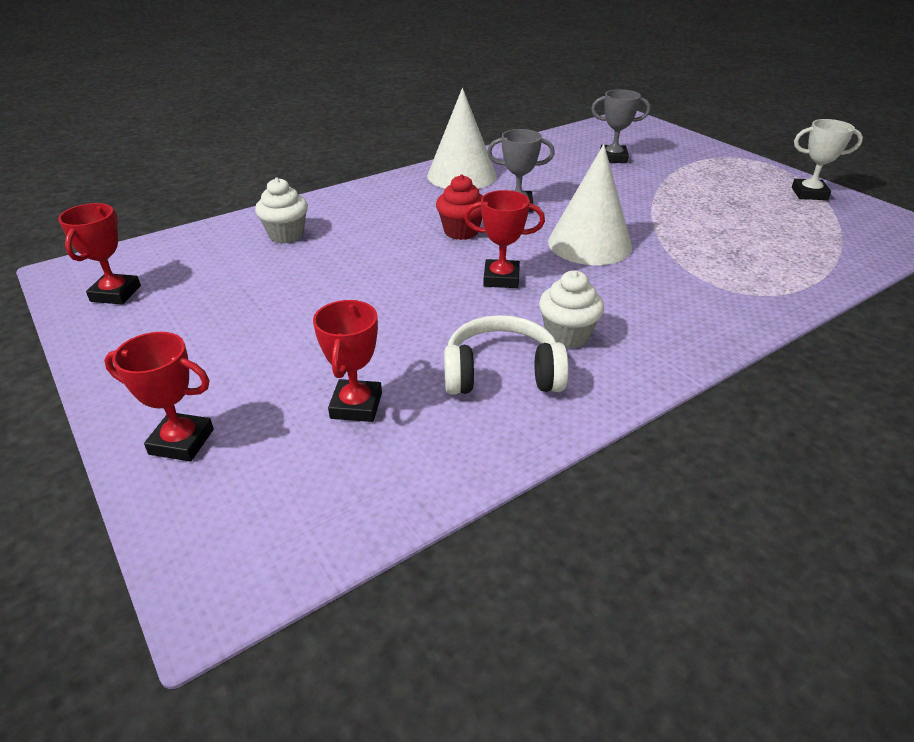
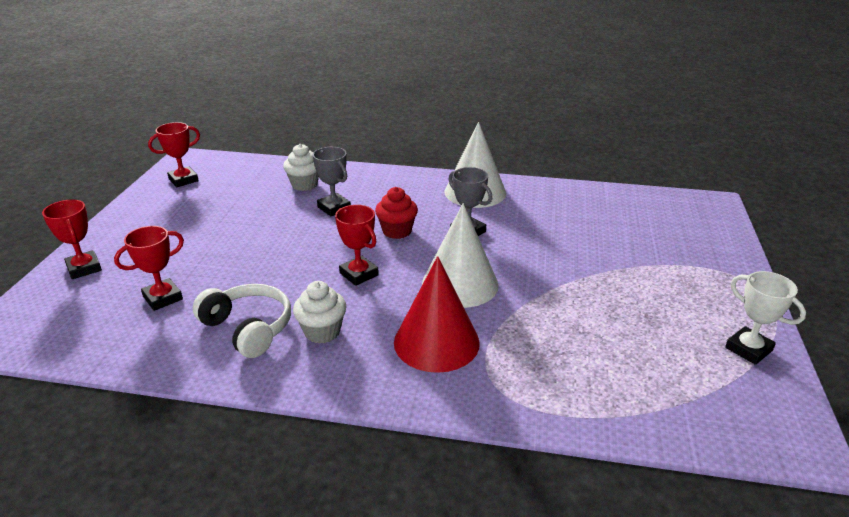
camera: 45 degrees right, 5 degrees down
grey trophy [591,89,650,163] -> grey trophy moved to [313,147,351,216]
none -> red cone [394,256,480,373]

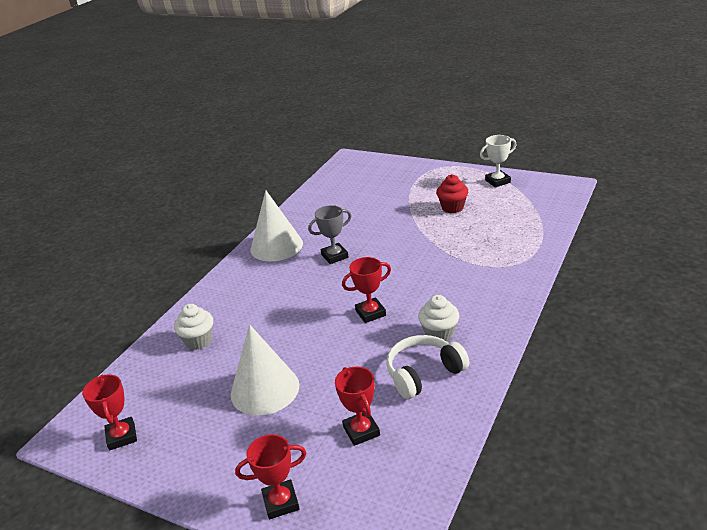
camera: 70 degrees left, 0 degrees up
grey trophy [313,147,351,216] -> none
red cupcake [375,187,418,239] -> red cupcake moved to [436,174,468,213]
red cone [394,256,480,373] -> none
white cone [422,203,498,308] -> white cone moved to [231,324,299,415]

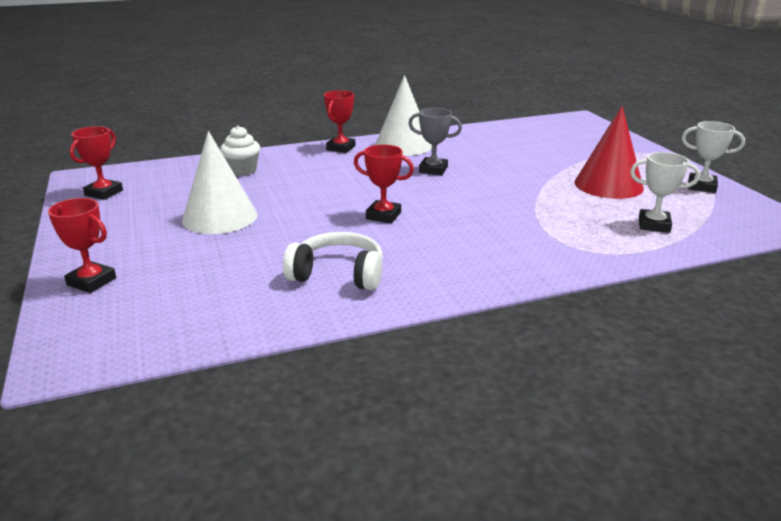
camera: 40 degrees right, 5 degrees down
red trophy [335,367,380,446] -> red trophy moved to [324,90,355,153]
white cupcake [418,295,459,342] -> none
red cupcake [436,174,468,213] -> red cone [574,106,644,199]
none -> white trophy [630,152,700,233]

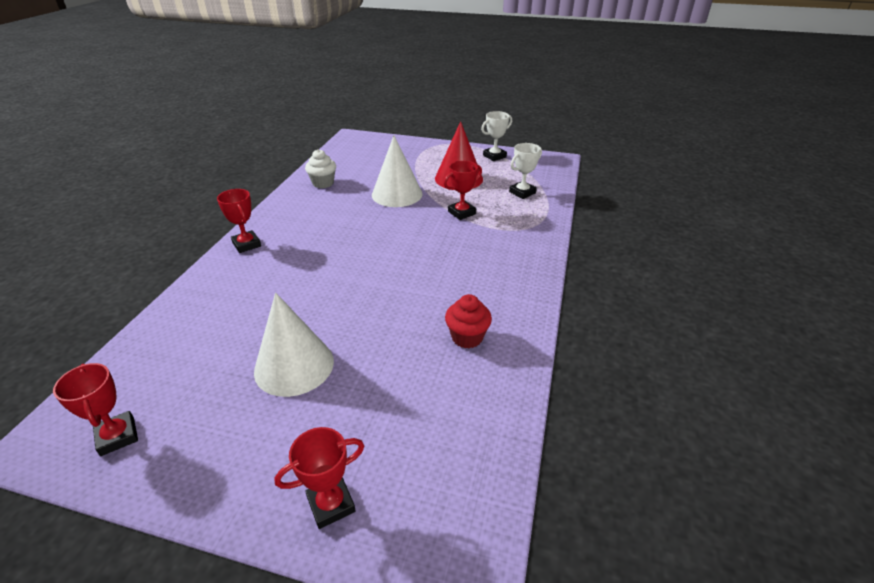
camera: 55 degrees left, 10 degrees up
white cupcake [220,126,260,176] -> white cupcake moved to [305,149,336,188]
white headphones [283,232,383,290] -> red cupcake [445,294,492,348]
red trophy [354,145,414,223] -> red trophy moved to [444,161,482,220]
white cone [375,75,432,156] -> white cone moved to [372,135,423,207]
grey trophy [408,108,462,175] -> none

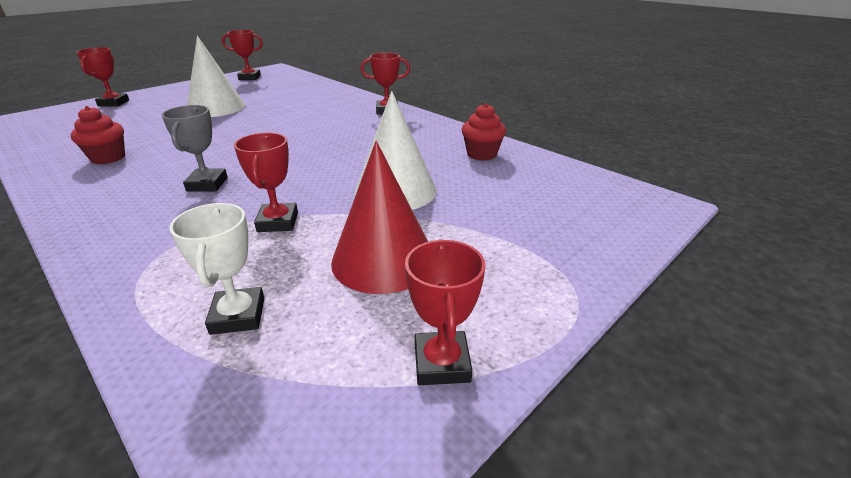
camera: 120 degrees right, 5 degrees down
white cupcake [305,149,336,188] -> red cupcake [461,103,506,161]
white trophy [481,111,512,161] -> red trophy [405,239,486,385]
none -> grey trophy [162,105,228,191]

